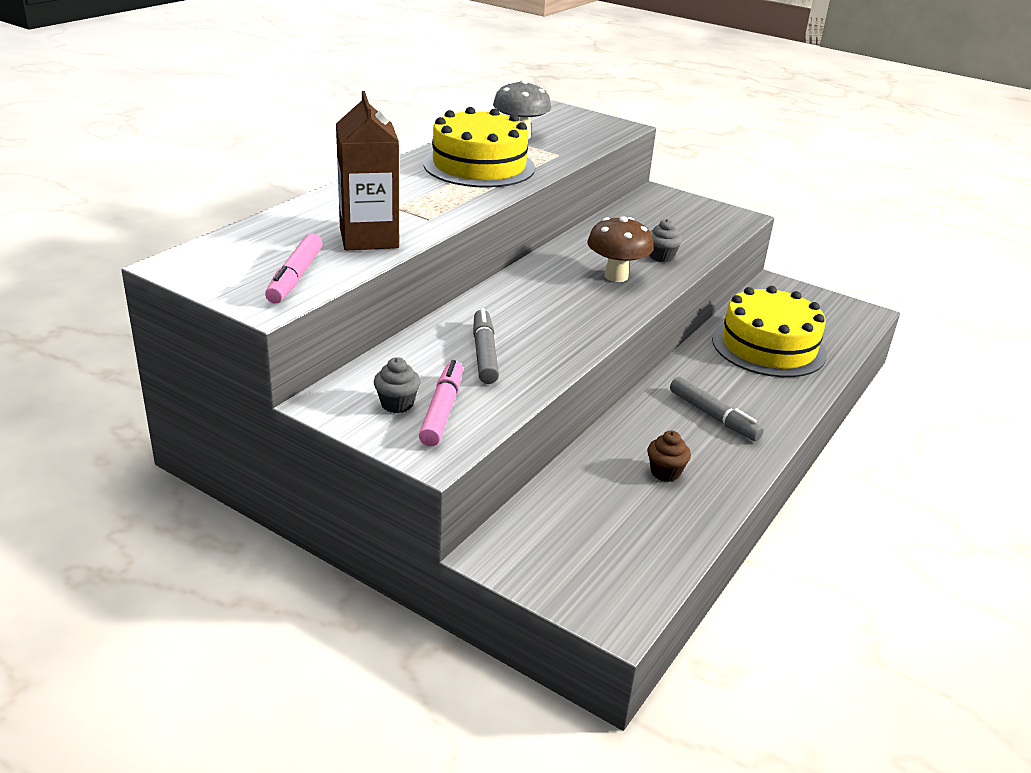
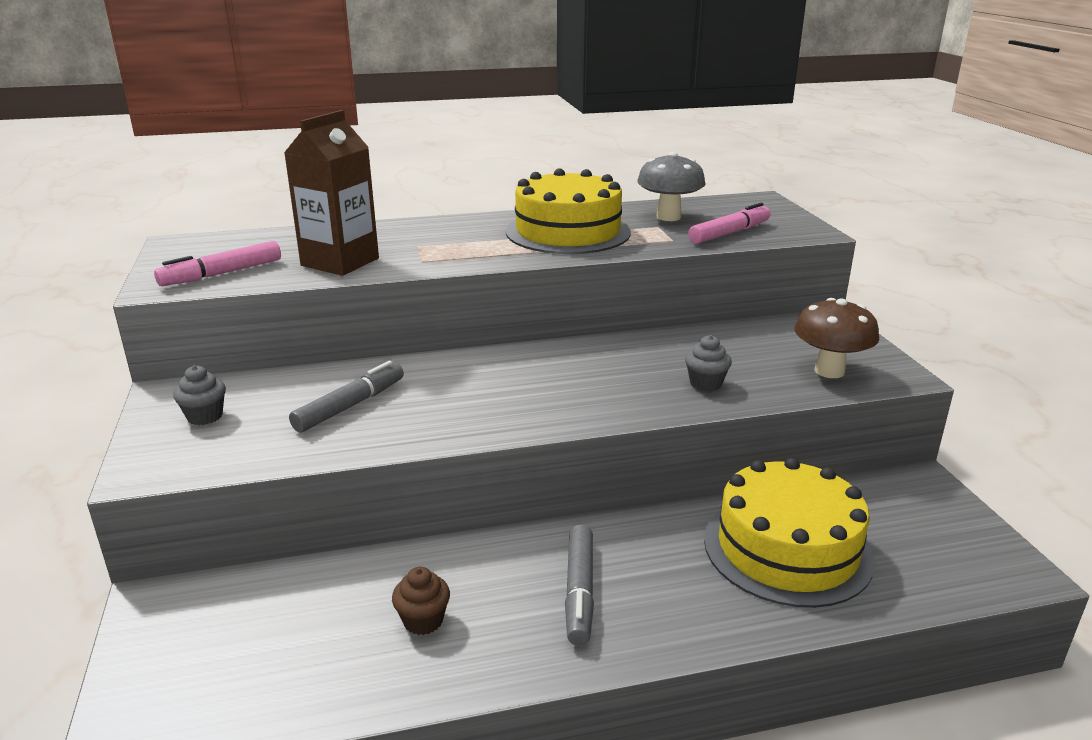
camera: 45 degrees right, 5 degrees down
pink marker [419,360,463,446] -> pink marker moved to [688,203,771,244]
brown mushroom [587,216,654,282] -> brown mushroom moved to [794,298,879,378]

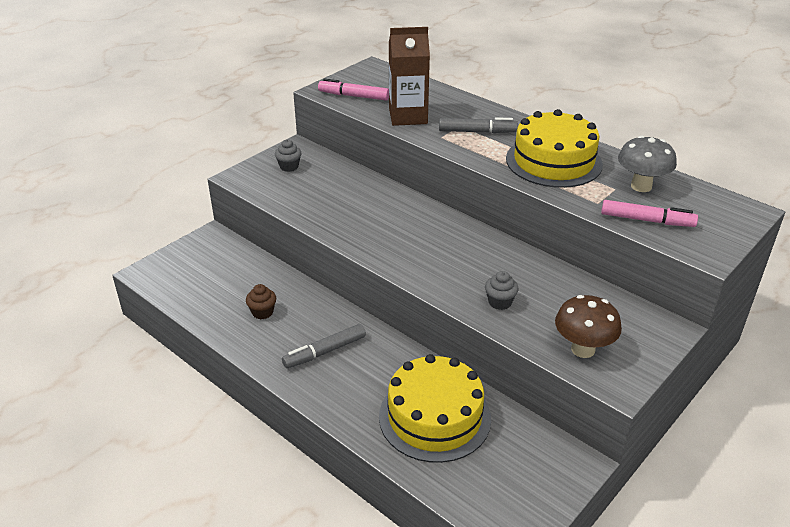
camera: 55 degrees right, 10 degrees up
grey marker [289,361,404,432] -> grey marker moved to [439,117,518,133]

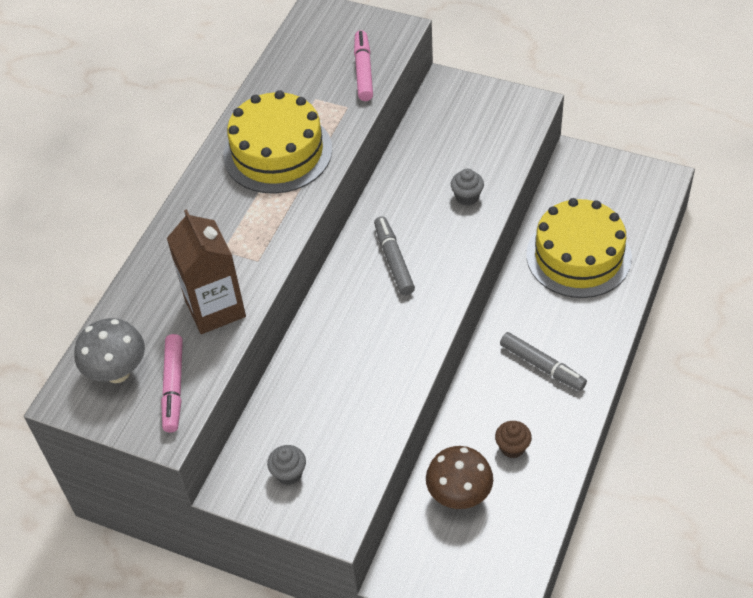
camera: 105 degrees left, 15 degrees up
grey marker [439,117,518,133] -> grey marker moved to [374,216,415,295]
brown mushroom [555,295,622,358] -> brown mushroom moved to [426,446,493,509]
grey mushroom [618,136,677,192] -> grey mushroom moved to [74,318,145,383]

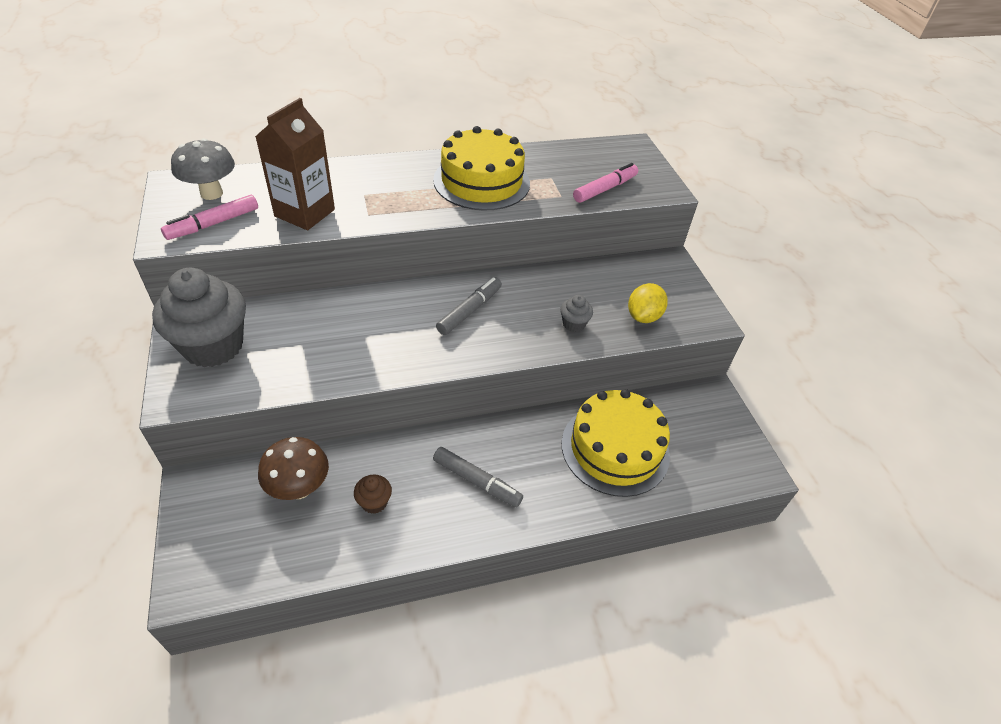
camera: 45 degrees right, 5 degrees down
grey cupcake [267,445,306,485] -> grey cupcake [152,268,246,367], size x2.37
grey marker [500,332,587,391] -> grey marker turned 60 degrees counterclockwise [433,447,523,507]
none -> yellow lemon [628,283,668,323]

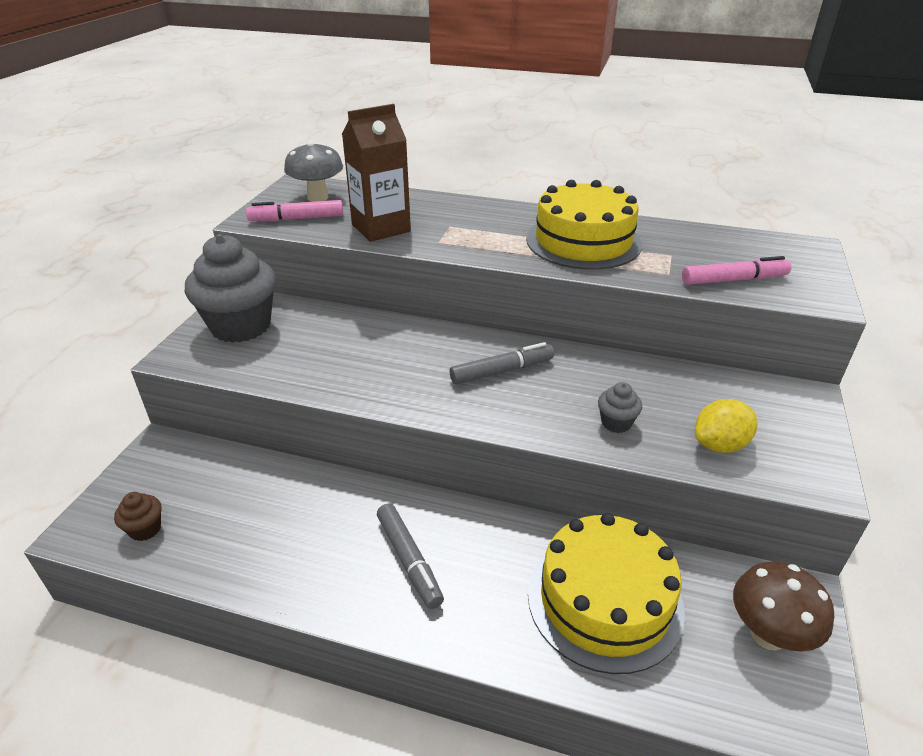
camera: 35 degrees right, 10 degrees down
brown mushroom [258,437,329,500] -> brown mushroom moved to [733,561,834,652]
brown cupcake [354,475,392,514] -> brown cupcake moved to [114,492,162,541]

